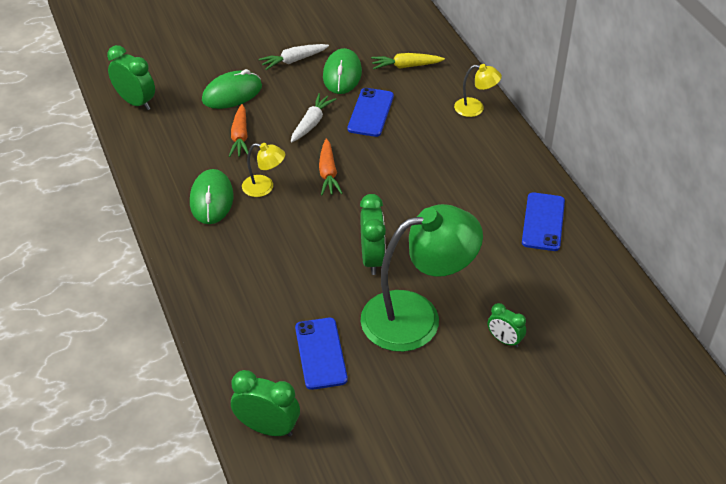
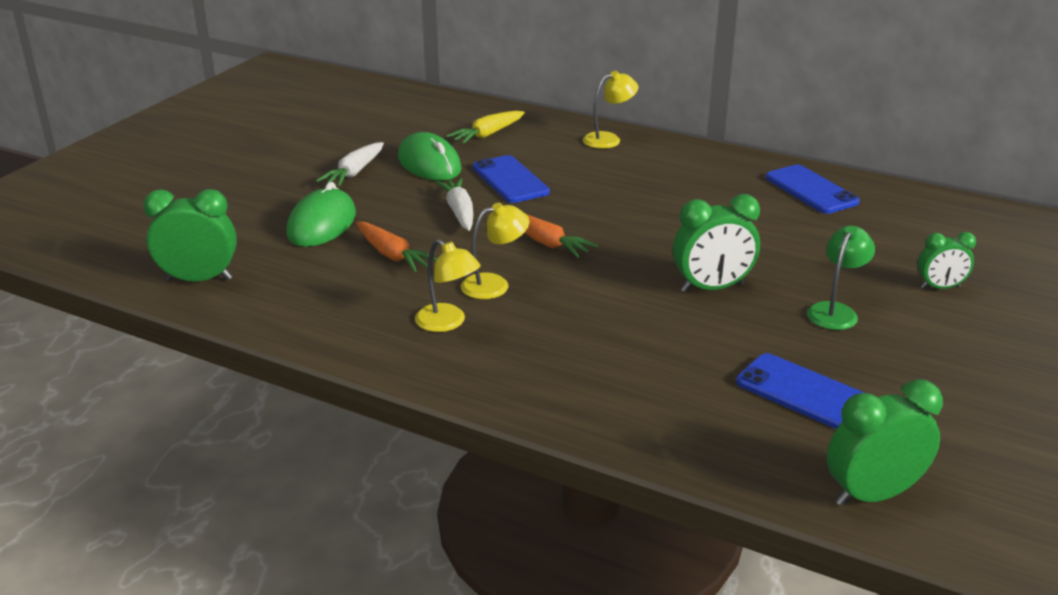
camera: 40 degrees left, 15 degrees down
green mouse [190,169,233,224] -> yellow lamp [415,239,481,332]
green clock [360,194,386,275] -> green clock turned 120 degrees clockwise [673,194,760,292]
green lamp [361,204,483,352] -> green lamp [807,226,875,330], size x0.45

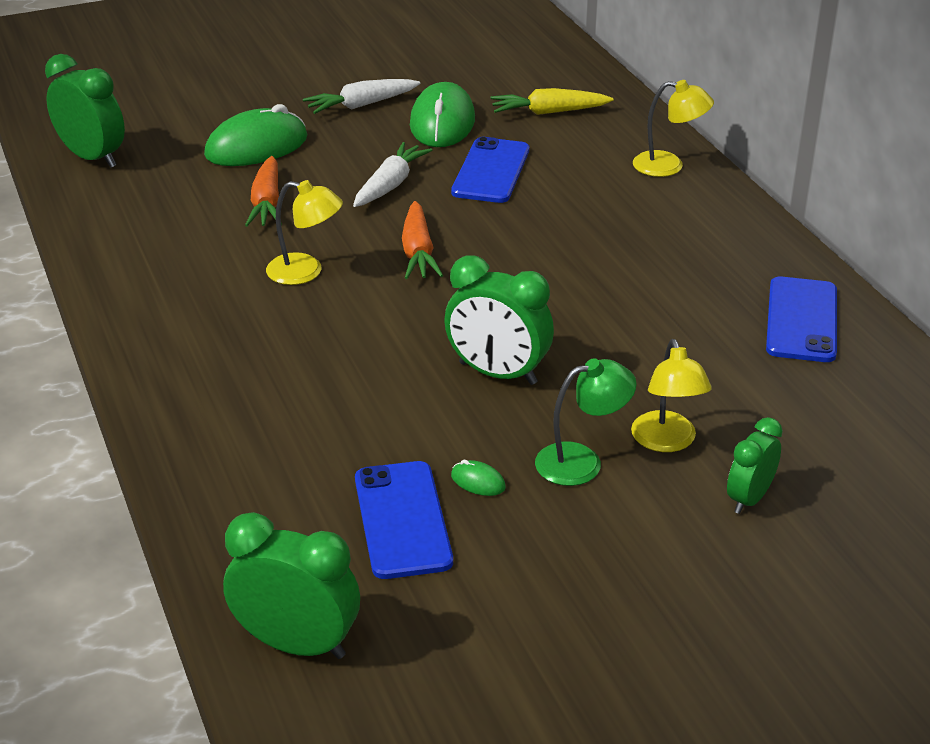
camera: 40 degrees right, 5 degrees up
yellow lamp [415,239,481,332] -> yellow lamp moved to [631,339,712,452]
green clock [918,232,976,289] -> green clock turned 90 degrees clockwise [727,417,783,514]
none -> green mouse [451,460,506,496]

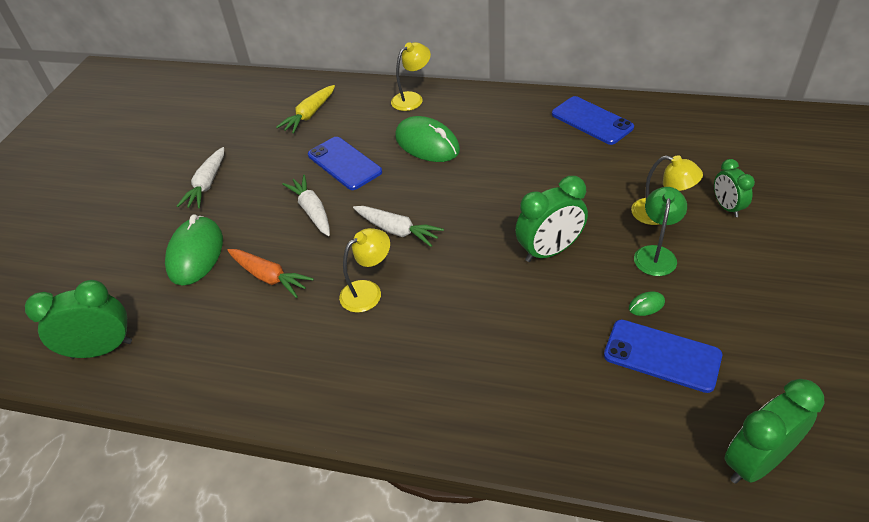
camera: 50 degrees left, 10 degrees up
orange carrot [402,201,443,279] -> white carrot [353,206,444,247]
green mouse [410,82,475,147] -> green mouse moved to [395,116,460,162]

